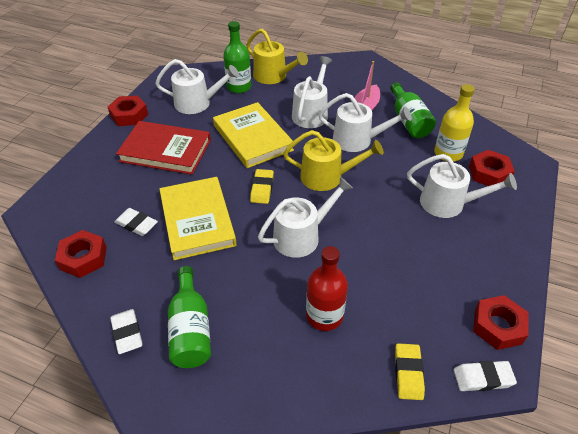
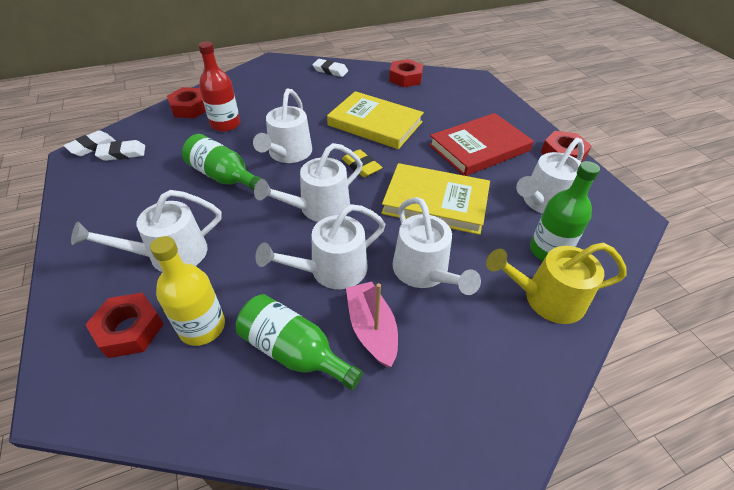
camera: 135 degrees right, 0 degrees up
white eraser [114,208,158,236] -> white eraser moved to [95,140,145,161]
green bottle [168,266,211,368] -> green bottle moved to [182,134,262,191]
yellow watering can [283,130,384,191] -> white watering can [254,143,363,222]
yellow eraser [395,343,425,400] -> none
red nut [473,295,529,350] -> red nut moved to [167,87,206,118]

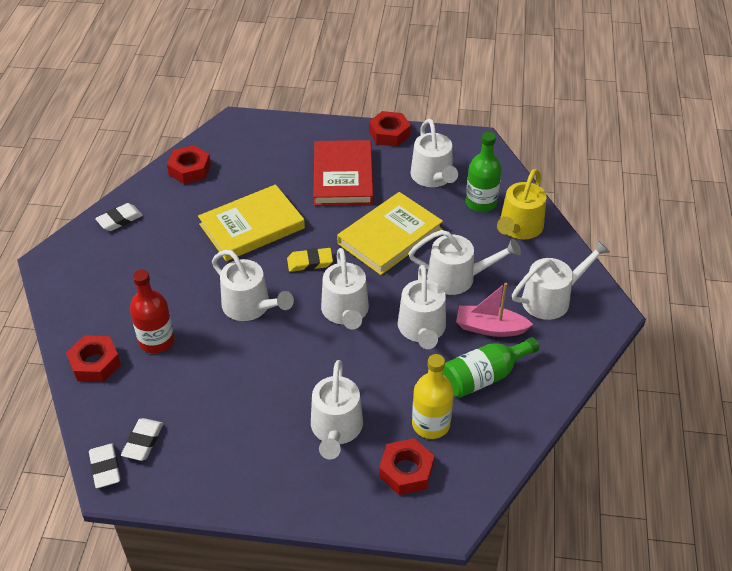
camera: 60 degrees left, 0 degrees up
green bottle [182,134,262,191] -> none
none -> white watering can [512,240,610,320]

